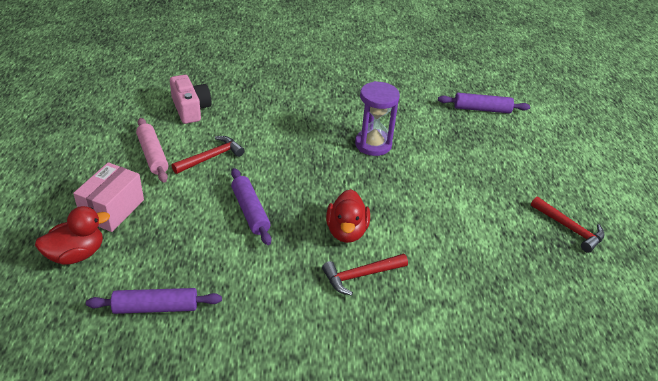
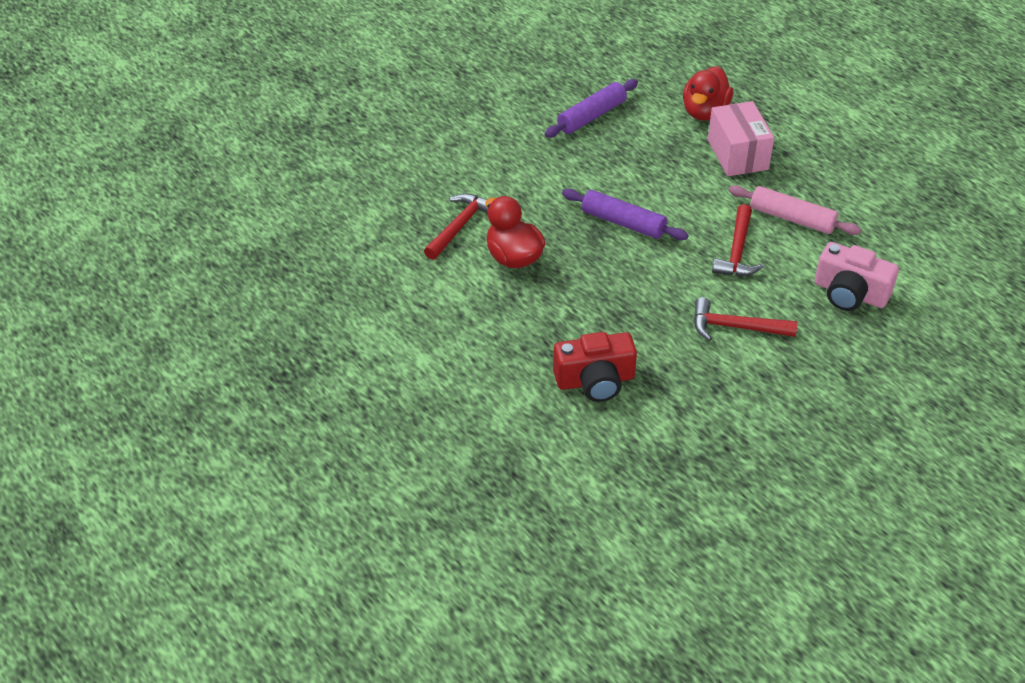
camera: 145 degrees right, 5 degrees up
purple hourglass [355,81,400,156] -> red camera [553,332,637,402]
purple rolling pin [438,93,530,113] -> none
red hammer [531,197,605,253] -> red hammer moved to [694,297,797,341]

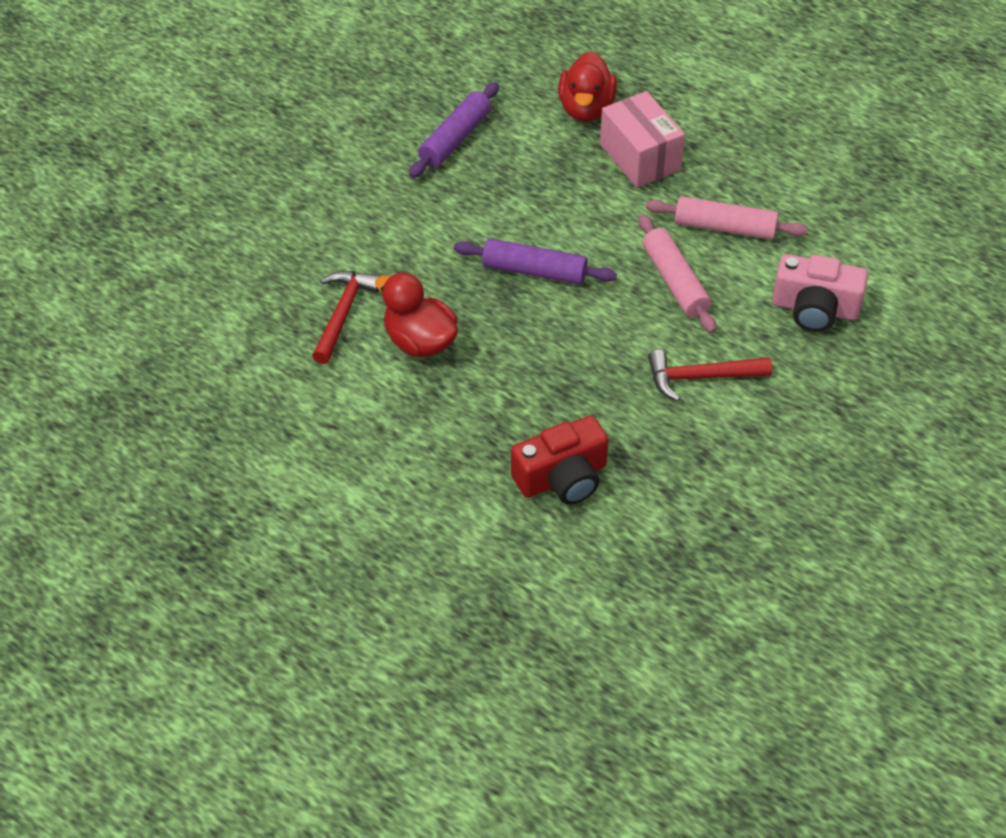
camera: 15 degrees left, 5 degrees up
red hammer [712,204,764,276] -> pink rolling pin [638,214,716,333]

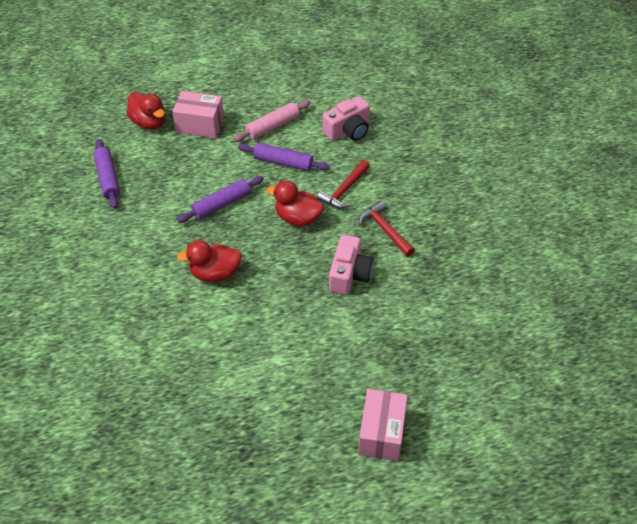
camera: 50 degrees left, 0 degrees up
red hammer [312,271,380,364] -> red hammer moved to [359,201,415,257]
red camera [511,416,608,505] -> pink camera [329,235,373,295]
pink rolling pin [638,214,716,333] -> purple rolling pin [238,143,329,171]
none -> red duck [266,181,324,226]
none -> pink box [358,389,408,461]

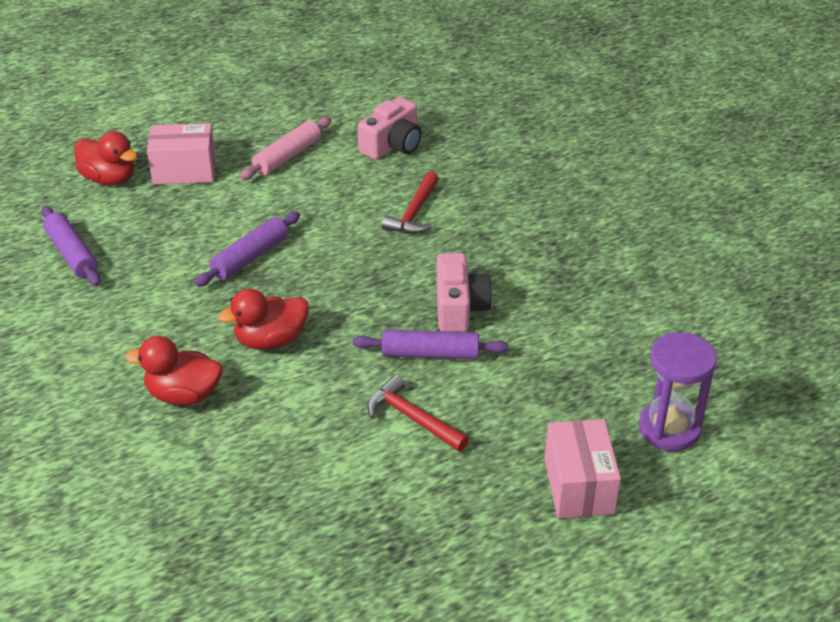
camera: 15 degrees left, 10 degrees down
purple rolling pin [238,143,329,171] -> purple rolling pin moved to [353,329,509,360]
red duck [266,181,324,226] -> red duck moved to [125,336,223,405]
red hammer [359,201,415,257] -> red hammer moved to [367,375,469,452]
none -> purple hourglass [639,332,717,451]

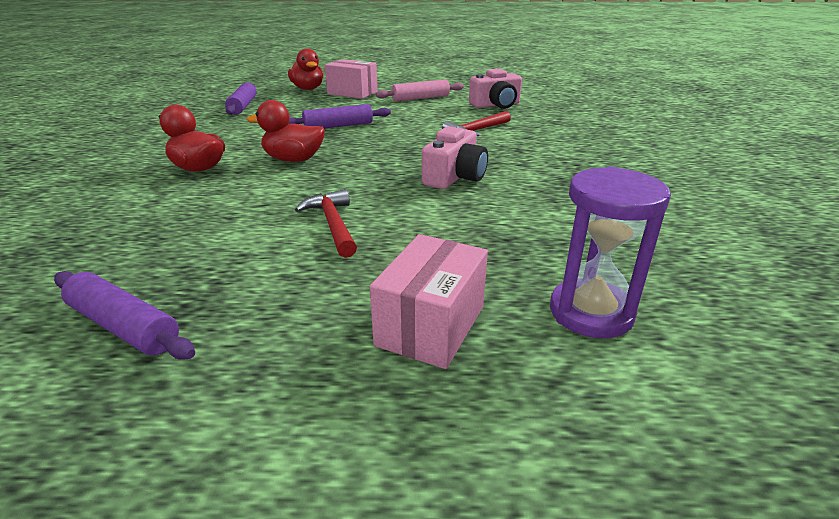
camera: 30 degrees right, 10 degrees down
purple rolling pin [353,329,509,360] -> purple rolling pin moved to [54,271,195,360]

